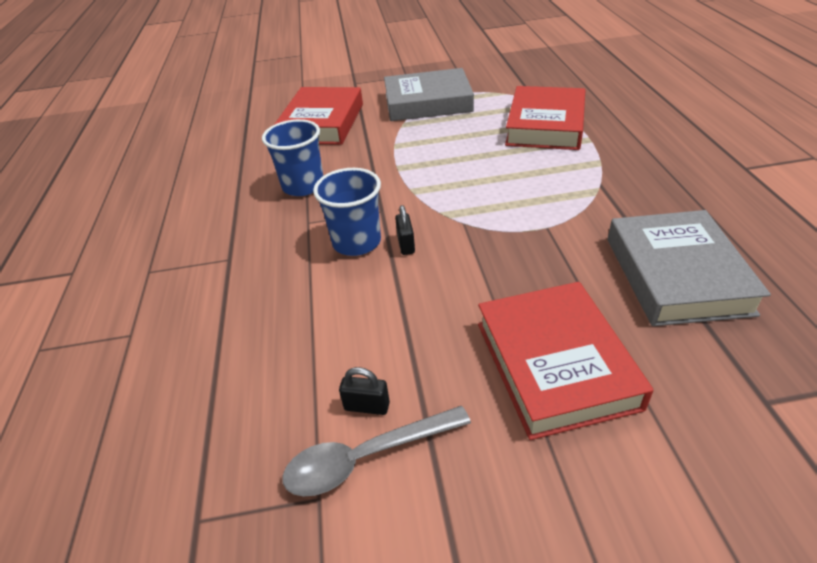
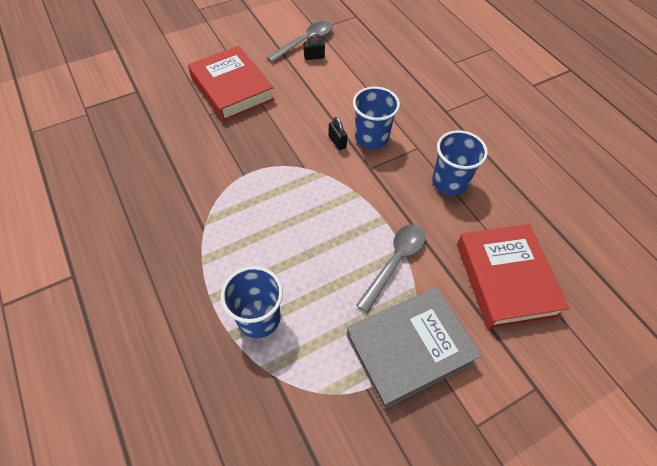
camera: 155 degrees right, 15 degrees up
red book [505,86,585,150] -> blue cup [221,266,283,338]
grey book [608,210,771,326] -> none
none -> grey spoon [356,224,426,313]

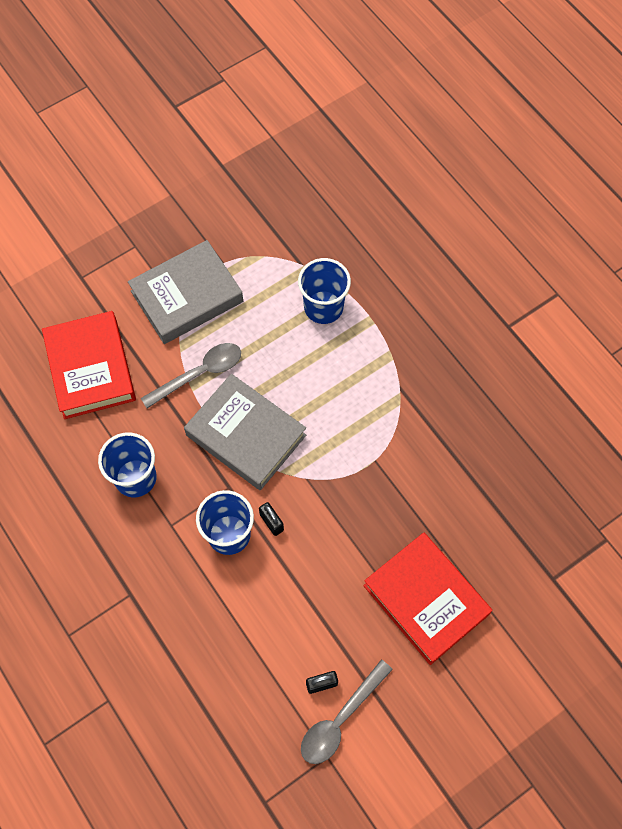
camera: 175 degrees right, 10 degrees up
grey spoon [356,224,426,313] -> grey spoon turned 150 degrees counterclockwise [141,343,241,408]
none -> grey book [184,374,306,490]

